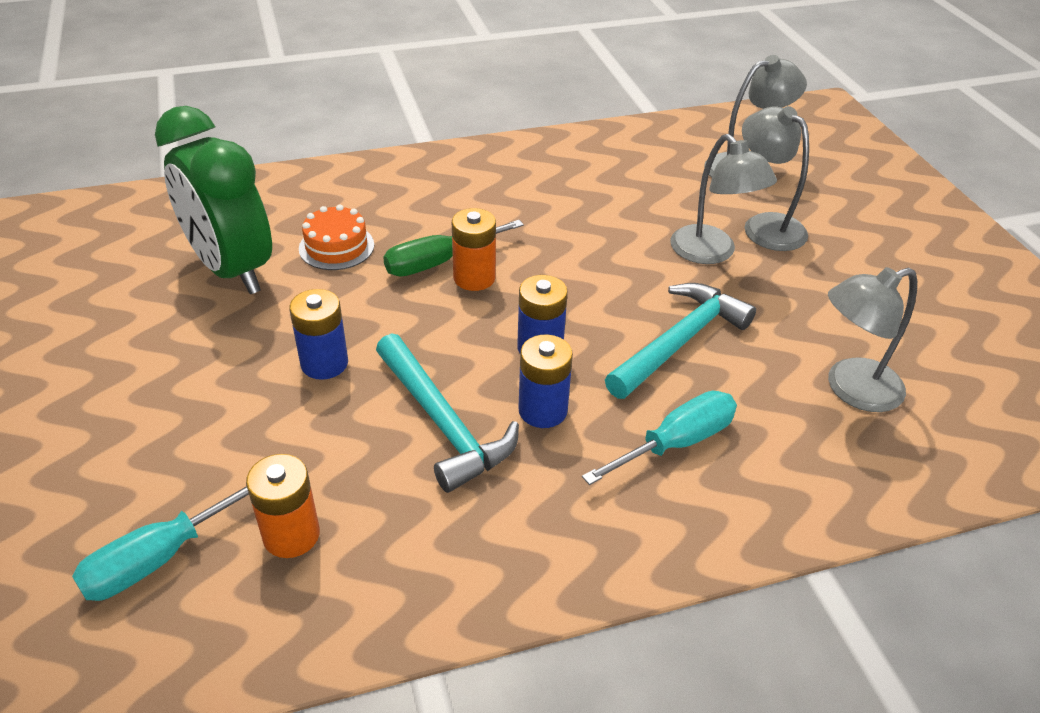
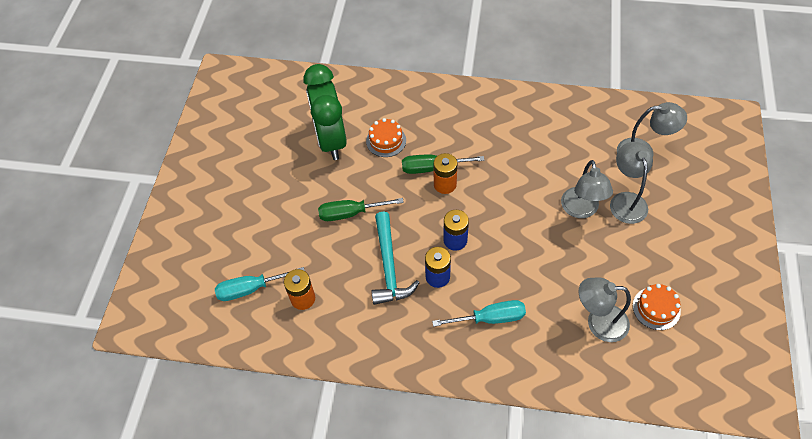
camera: 30 degrees right, 15 degrees up
blue battery [289,289,348,380] -> green screwdriver [318,198,404,221]
turquoise hammer [605,283,756,399] -> none
none -> orange cake [633,284,681,330]

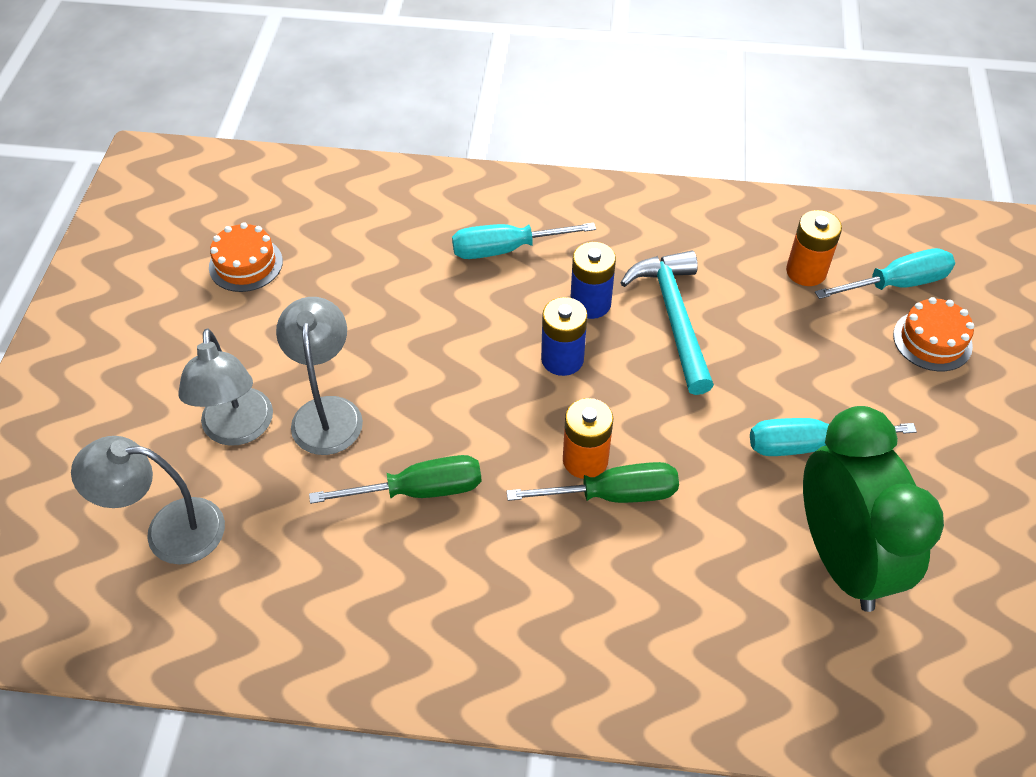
camera: 175 degrees right, 5 degrees down
green screwdriver [318,198,404,221] -> green screwdriver moved to [309,455,482,504]
orange cake [366,118,406,157] -> orange cake moved to [893,297,974,371]
grey lamp [579,277,631,342] -> none
none -> turquoise screwdriver [750,418,917,456]

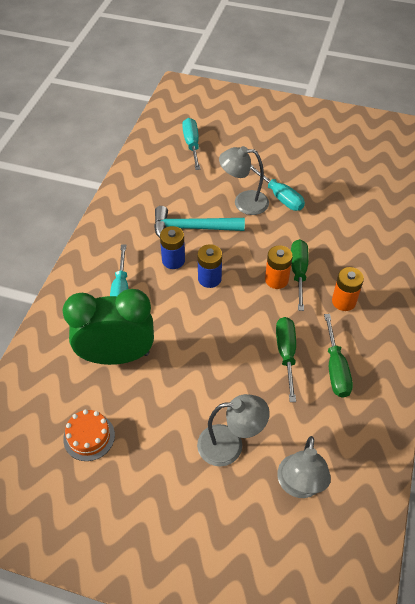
camera: 80 degrees left, 0 degrees up
grey lamp [276,297,363,455] -> grey lamp moved to [219,146,269,215]
turquoise screwdriver [750,418,917,456] -> turquoise screwdriver turned 45 degrees counterclockwise [250,165,305,211]
orange battery [786,210,842,286] -> orange battery moved to [332,267,364,311]
green clock [803,406,944,612] -> green clock moved to [63,289,154,365]
orange cake [893,297,974,371] -> none
none -> green screwdriver [324,314,353,398]

